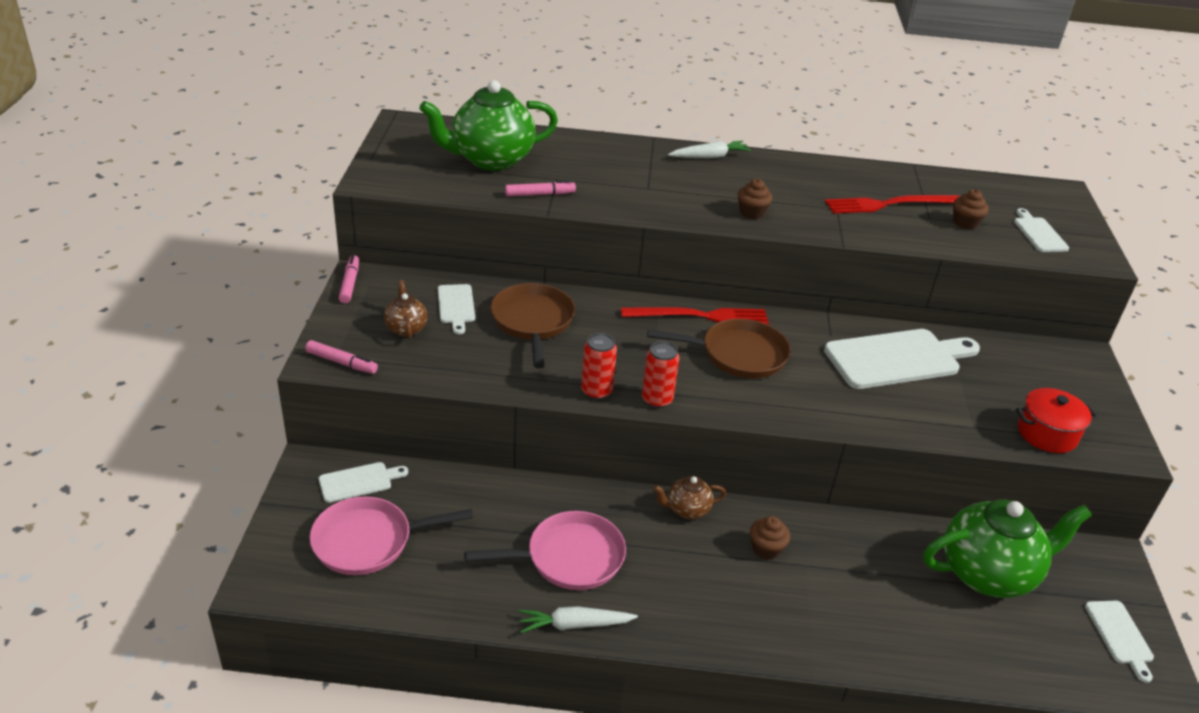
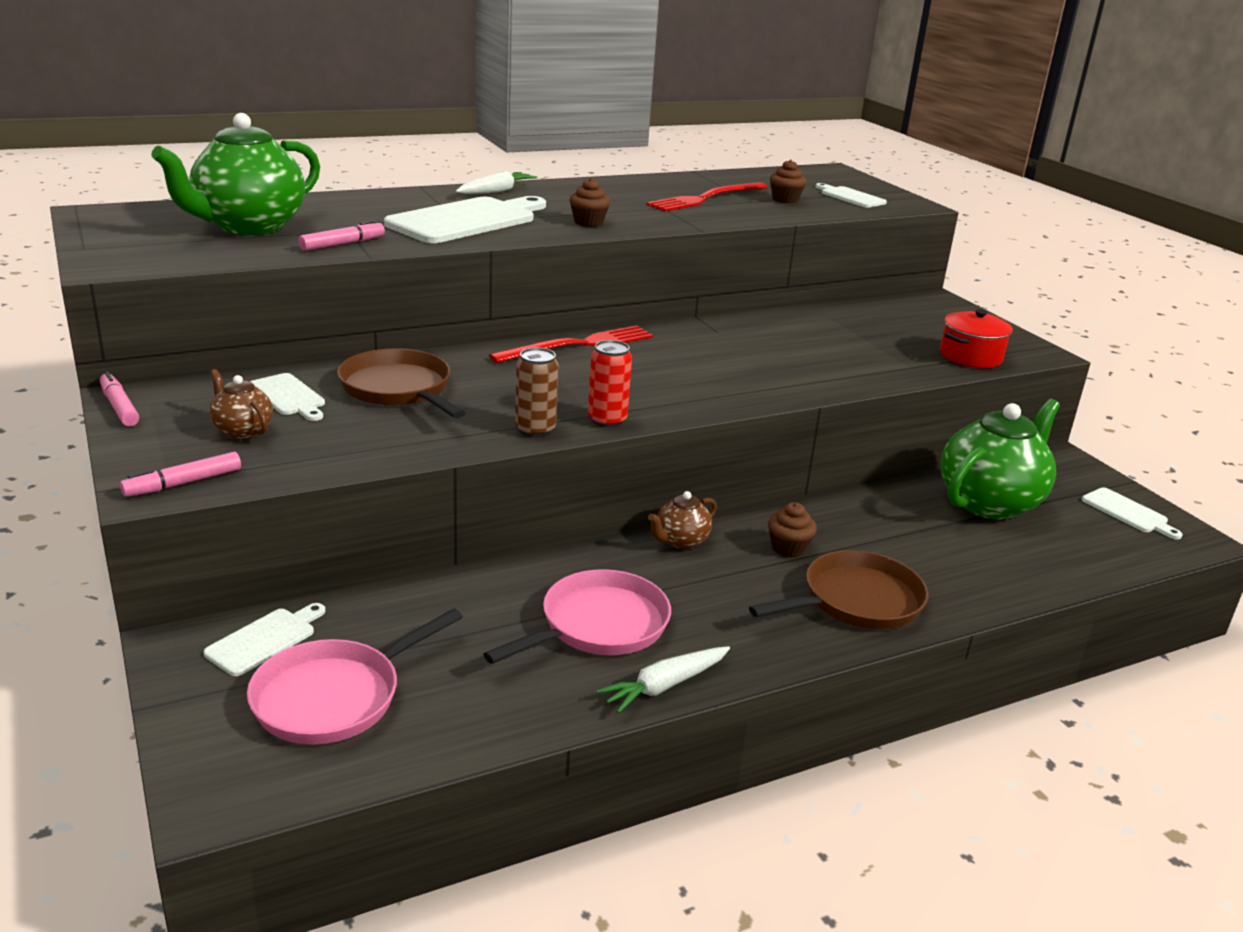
camera: 30 degrees left, 10 degrees down
pink marker [305,340,378,374] -> pink marker turned 150 degrees clockwise [120,452,241,497]
red can [581,333,617,400] -> brown can [515,347,559,437]
brown pan [647,319,791,378] -> brown pan moved to [749,550,929,629]
white cutting board [824,329,980,389] -> white cutting board moved to [384,196,546,243]

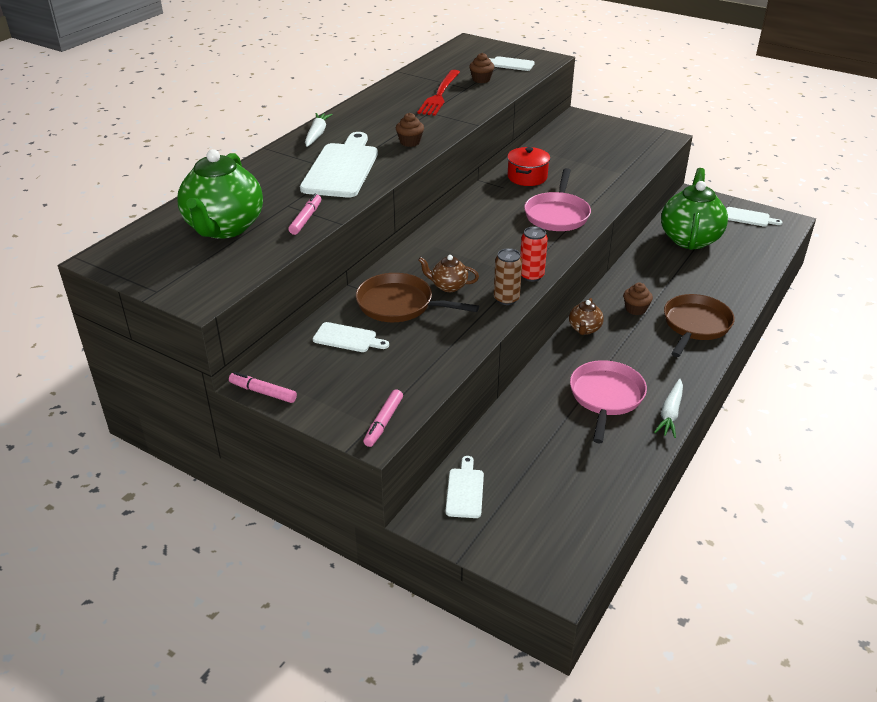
camera: 30 degrees left, 10 degrees up
brown teapot [209,369,273,439] -> brown teapot moved to [418,255,479,292]
pink pan [247,609,463,744] -> pink pan moved to [524,168,591,231]
red fork [489,325,653,363] -> none
red pot [940,309,1013,368] -> red pot moved to [507,147,550,186]

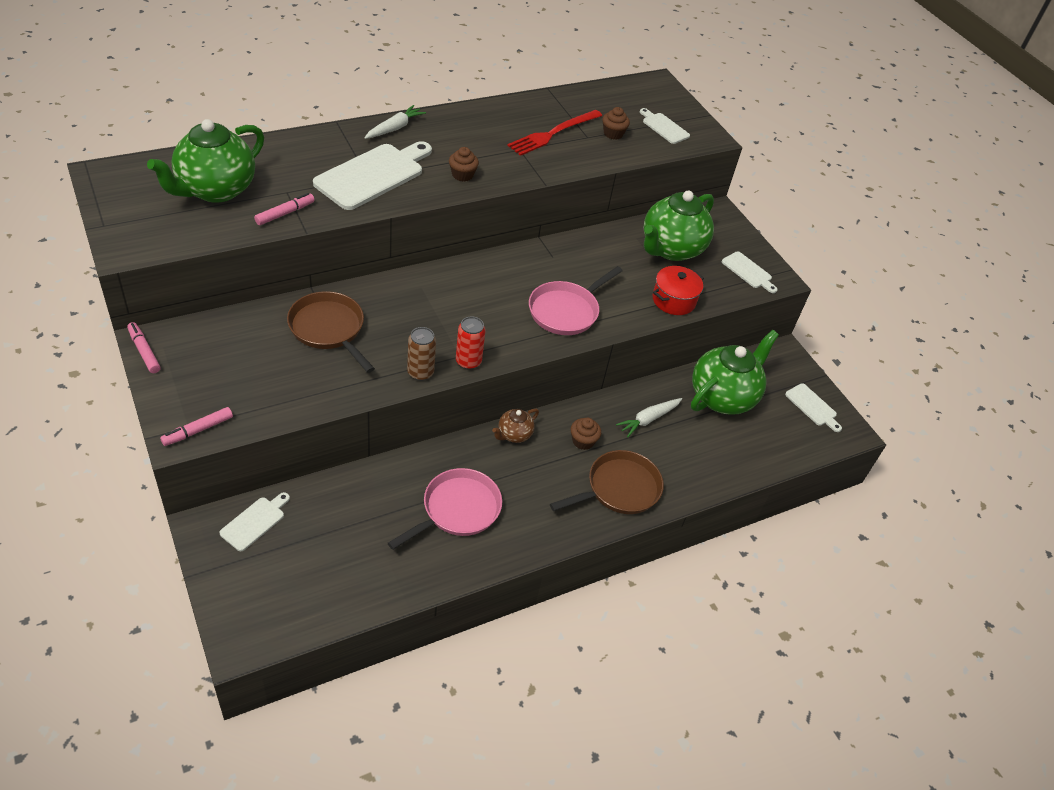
camera: 25 degrees right, 10 degrees up
white cutting board [313,322,389,352] -> white cutting board moved to [722,251,777,293]
brown teapot [418,255,479,292] -> none
red pot [507,147,550,186] -> red pot moved to [653,266,704,315]
white carrot [654,379,683,438] -> white carrot moved to [616,398,682,437]
none -> green teapot [644,191,714,261]

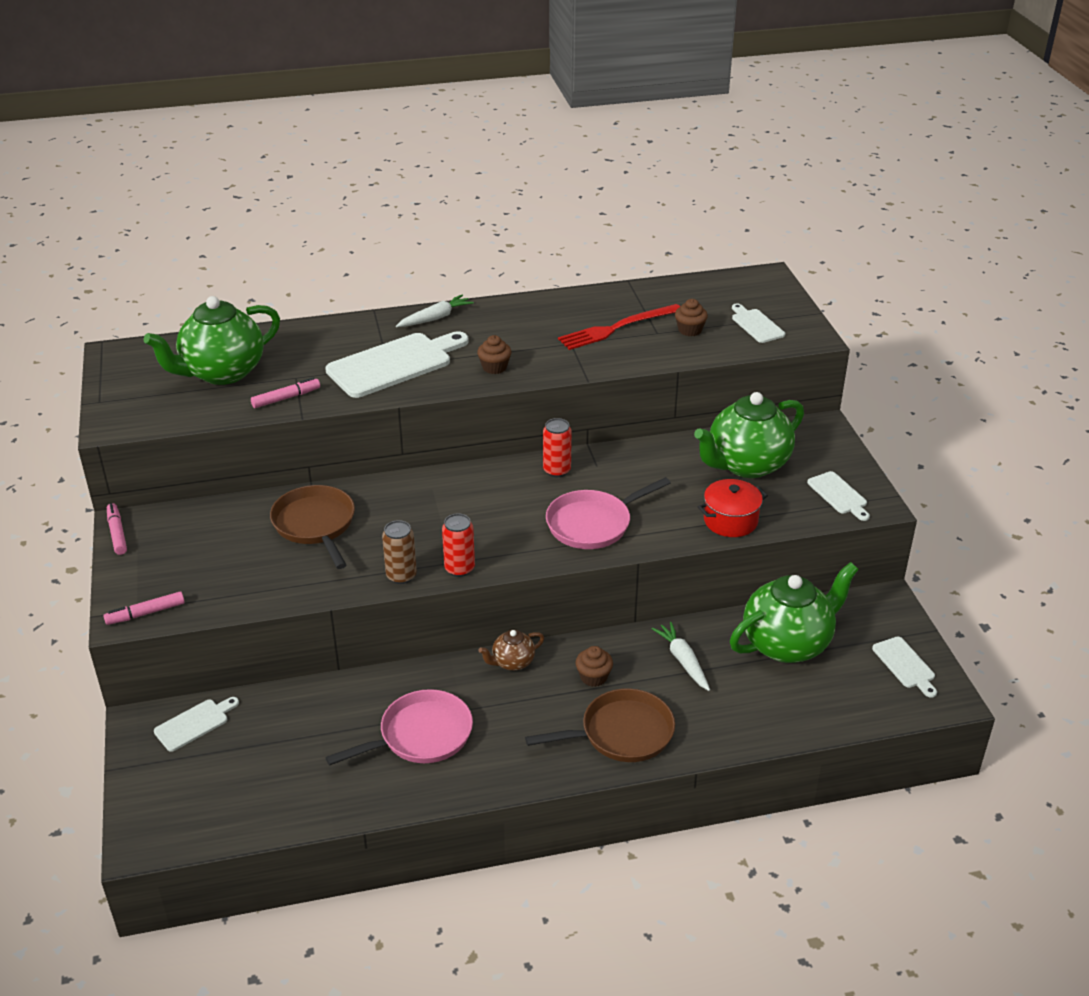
camera: 20 degrees right, 10 degrees down
white carrot [616,398,682,437] -> white carrot turned 90 degrees clockwise [652,622,710,691]
none -> red can [543,418,572,477]

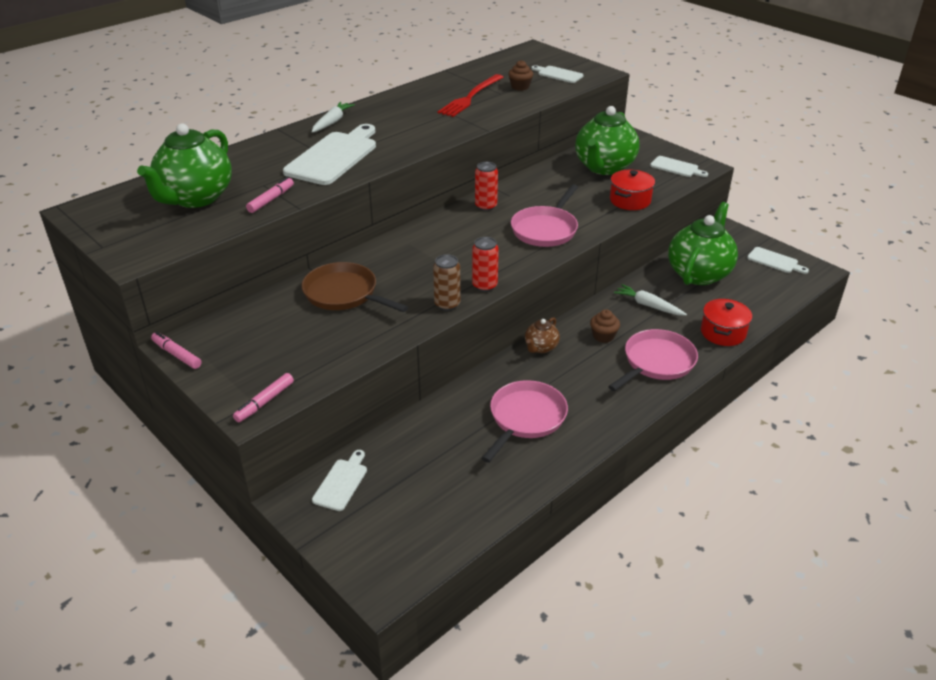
camera: 30 degrees left, 0 degrees up
brown cupcake [477,335,511,374] -> none
brown pan [525,688,675,762] -> pink pan [608,329,698,391]
none -> red pot [701,298,752,346]

